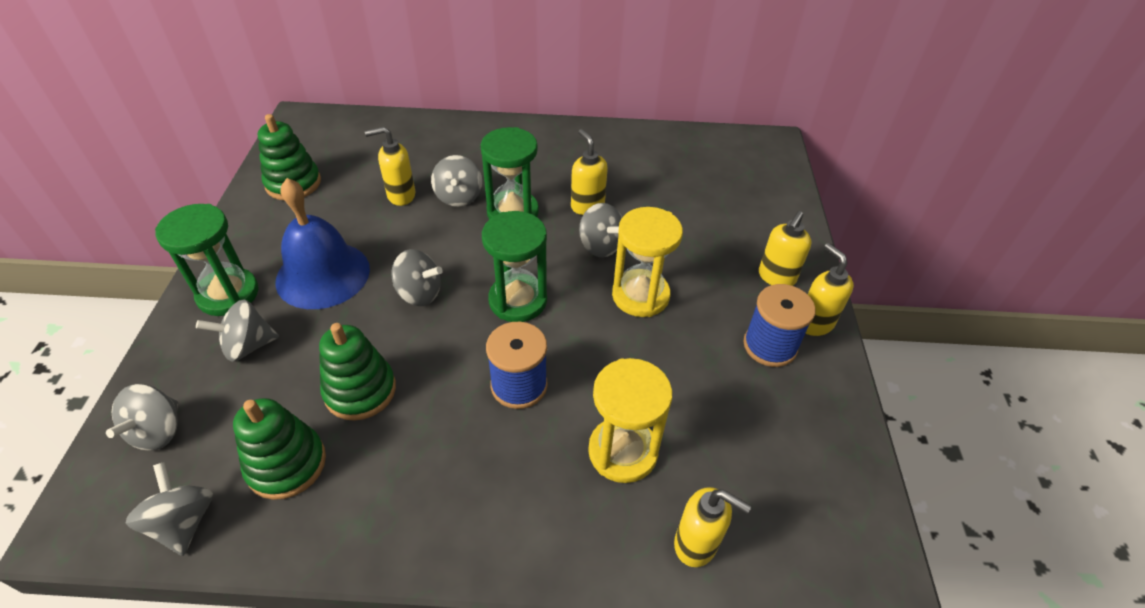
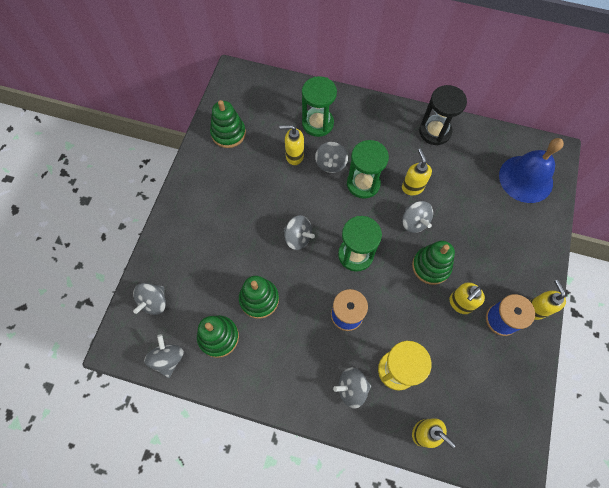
camera: 15 degrees right, 20 degrees up
green hourglass [155,204,259,316] -> green hourglass moved to [302,76,337,137]
grey spinning top [196,300,279,362] -> grey spinning top moved to [333,367,371,408]
blue bell [275,178,370,309] -> blue bell moved to [499,138,564,203]
yellow hourglass [612,207,683,317] -> green stacking toy [412,241,455,285]
yellow soap dispenser [759,211,812,286] -> yellow soap dispenser moved to [450,282,485,314]
none -> black hourglass [419,85,467,146]

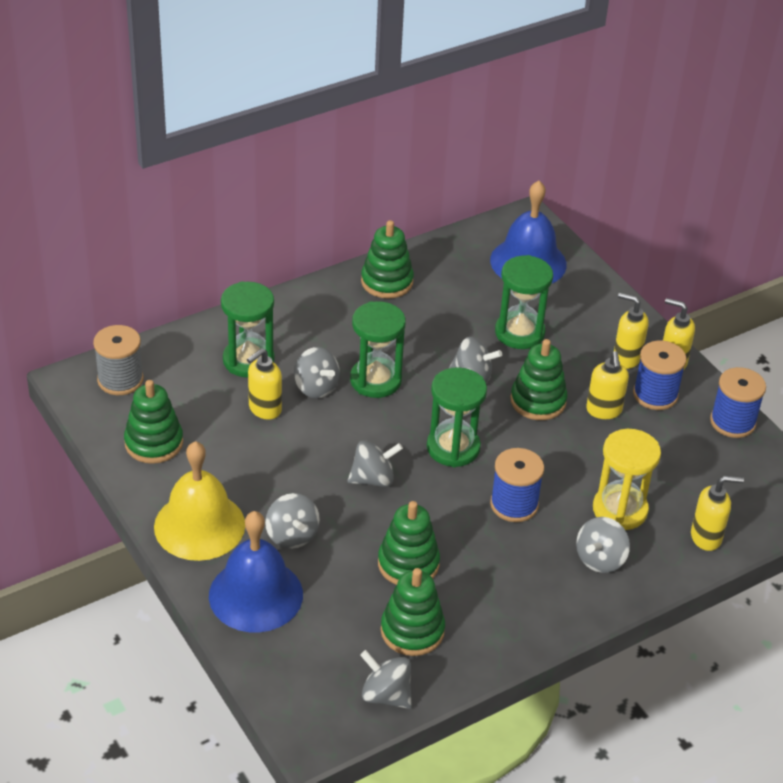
camera: 50 degrees left, 25 degrees down
grey spinning top [133,283,166,315] -> grey spinning top moved to [265,493,320,549]
yellow soap dispenser [402,149,432,195] -> yellow soap dispenser moved to [614,293,649,369]
black hourglass [419,85,467,146] -> green stacking toy [361,220,414,299]
none -> grey spool [93,325,144,395]
none -> yellow bell [154,441,245,561]
none -> blue bell [209,511,303,632]
none -> green hourglass [495,255,553,349]
none -> blue spool [710,367,766,438]

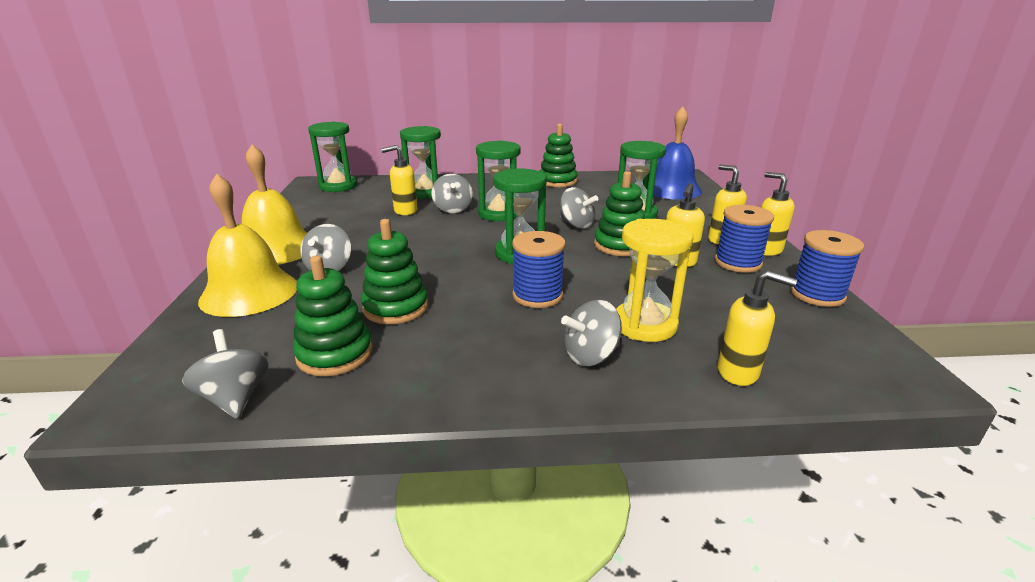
camera: 30 degrees right, 15 degrees down
grey spool [93,325,144,395] -> green hourglass [308,122,357,192]
green stacking toy [124,380,183,464] -> none
blue bell [209,511,303,632] -> yellow bell [198,173,297,317]
grey spinning top [347,440,403,487] -> none

